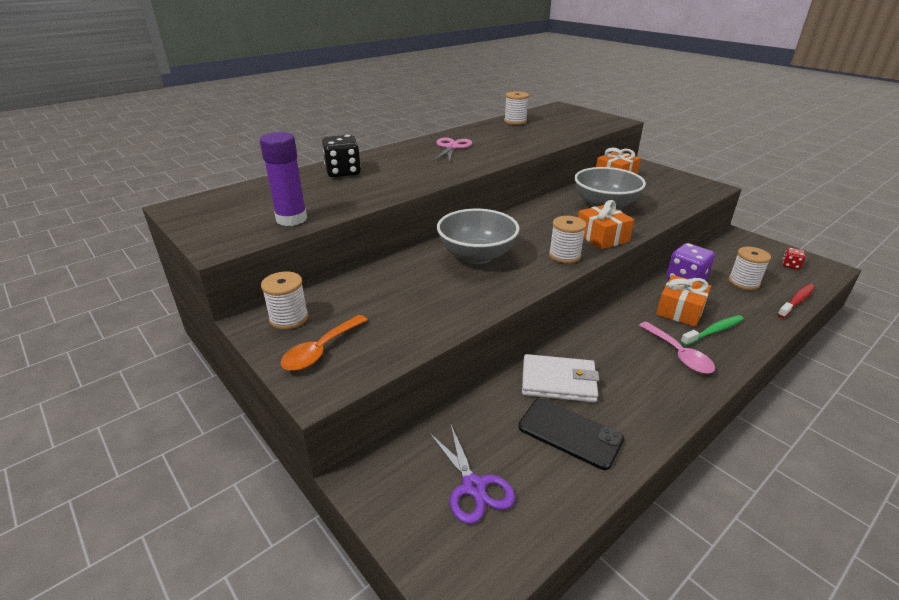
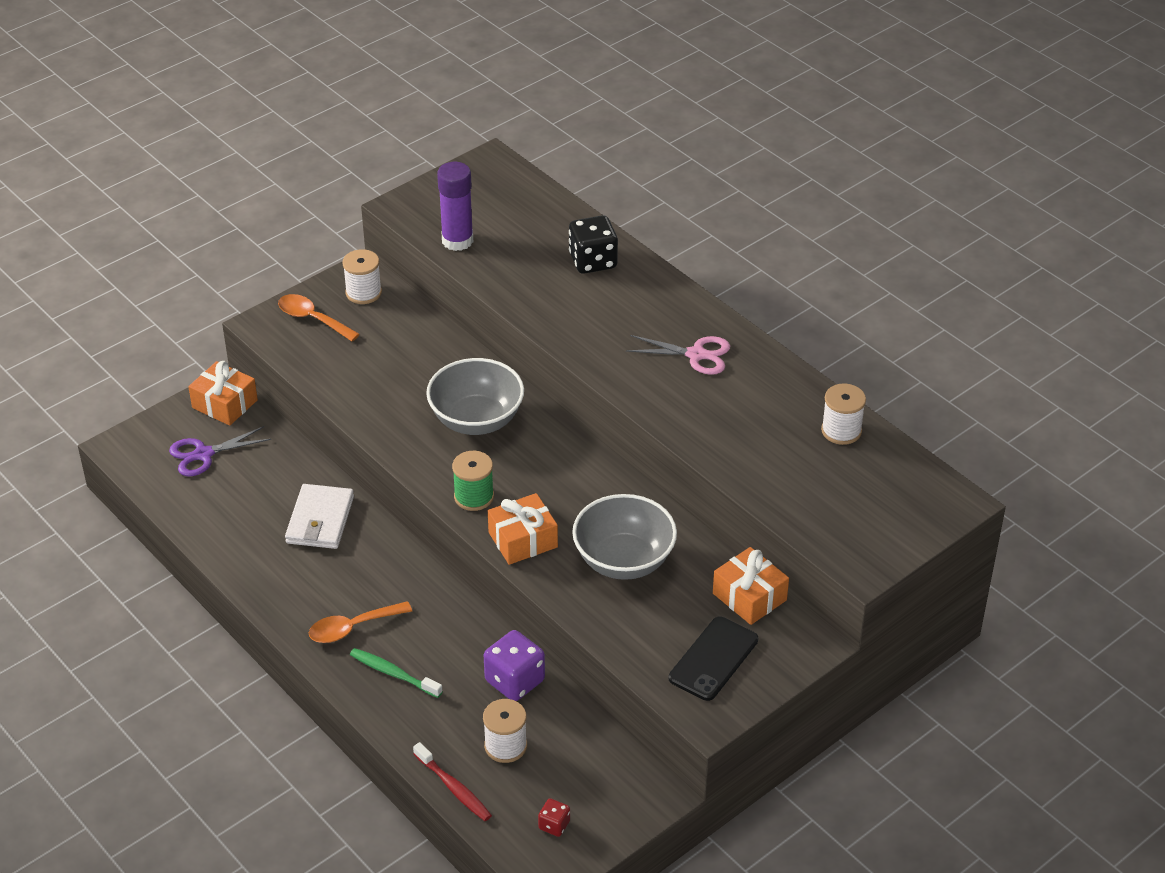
camera: 90 degrees right, 10 degrees up
black phone [518,399,624,470] -> black phone moved to [669,617,758,701]
white spool [549,216,586,263] -> green spool [452,451,494,511]
pink spoon [639,322,715,374] -> orange spoon [309,601,412,643]
orange gift [656,275,711,327] -> orange gift moved to [188,361,258,426]
green toothbrush [680,315,744,346] -> green toothbrush turned 150 degrees clockwise [350,648,443,698]

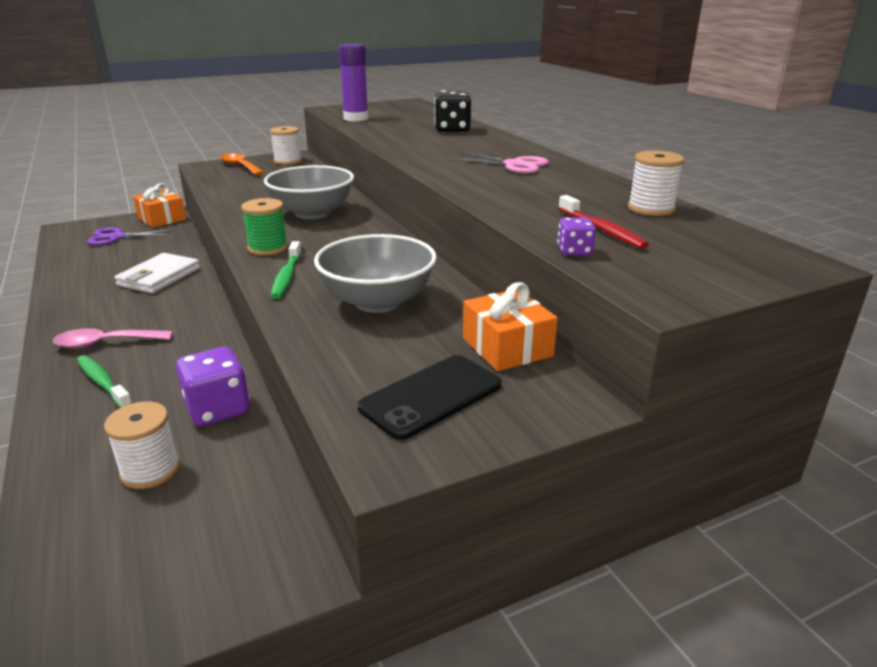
camera: 15 degrees right, 15 degrees down
orange spoon [309,601,412,643] -> pink spoon [53,328,173,349]
red toothbrush [413,742,492,821] -> red toothbrush moved to [558,195,649,249]
orange gift [488,493,558,565] -> green toothbrush [271,241,302,299]
red dice [538,799,570,837] -> none
none -> purple dice [557,217,596,256]

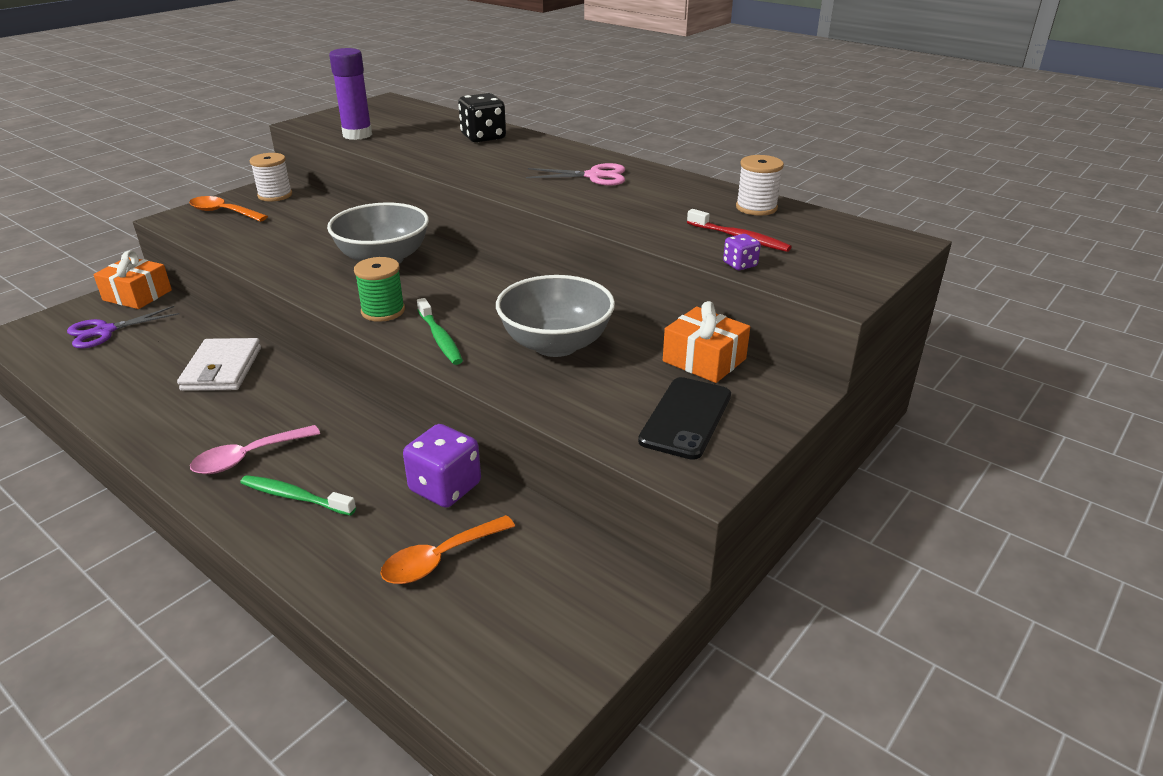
camera: 25 degrees left, 5 degrees up
white spool [104,401,180,489] -> orange spoon [380,515,515,584]

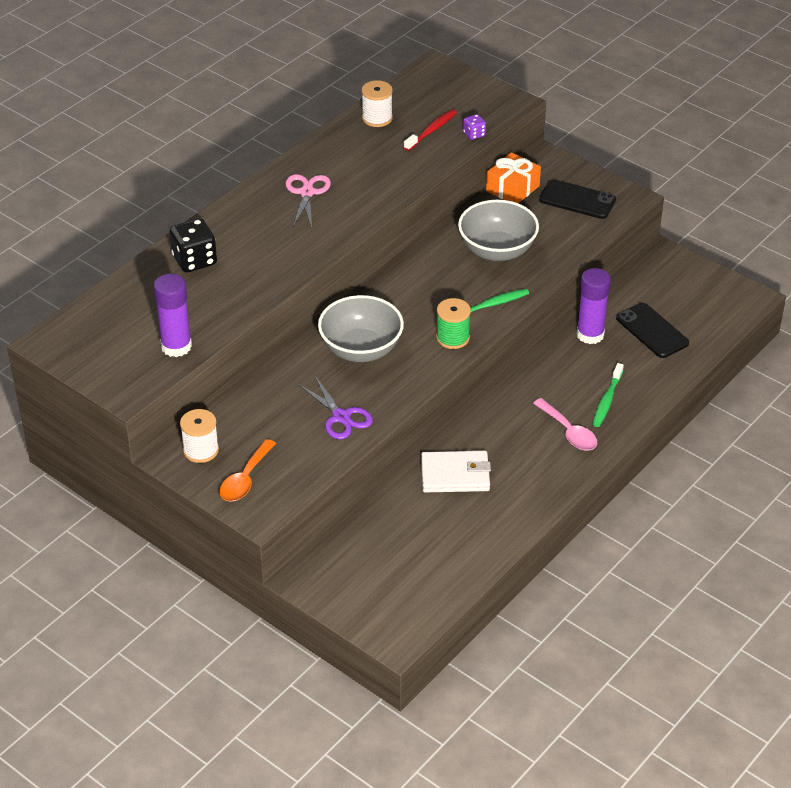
camera: 90 degrees left, 10 degrees up
purple scissors [67,306,179,348] -> purple scissors moved to [298,376,373,440]
orange gift [93,250,172,309] -> none
orange spoon [380,515,515,584] -> black phone [616,303,689,358]
purple dice [403,424,481,508] -> purple glue stick [576,268,611,344]

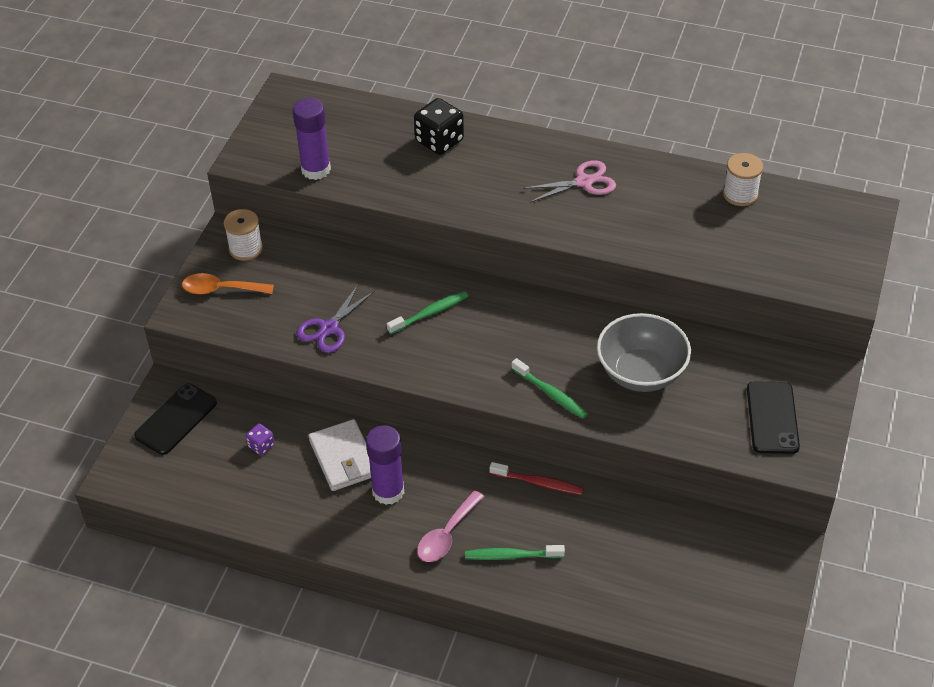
camera: 70 degrees right, 5 degrees up
grey bowl [318,295,404,362] -> green toothbrush [387,291,468,334]
red toothbrush [404,109,457,151] -> red toothbrush moved to [490,462,584,495]
green spool [436,298,471,349] -> none
purple dice [463,114,486,140] -> purple dice moved to [246,424,275,455]
orange gift [486,152,541,203] -> none
purple glue stick [576,268,611,344] -> purple glue stick moved to [366,425,404,505]
black phone [616,303,689,358] -> black phone moved to [134,383,217,455]

